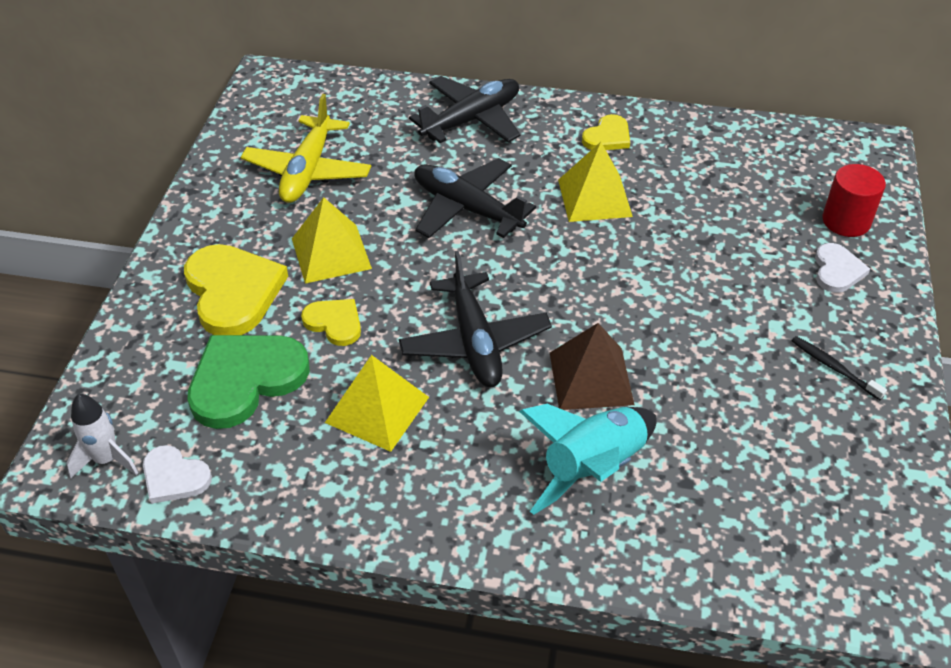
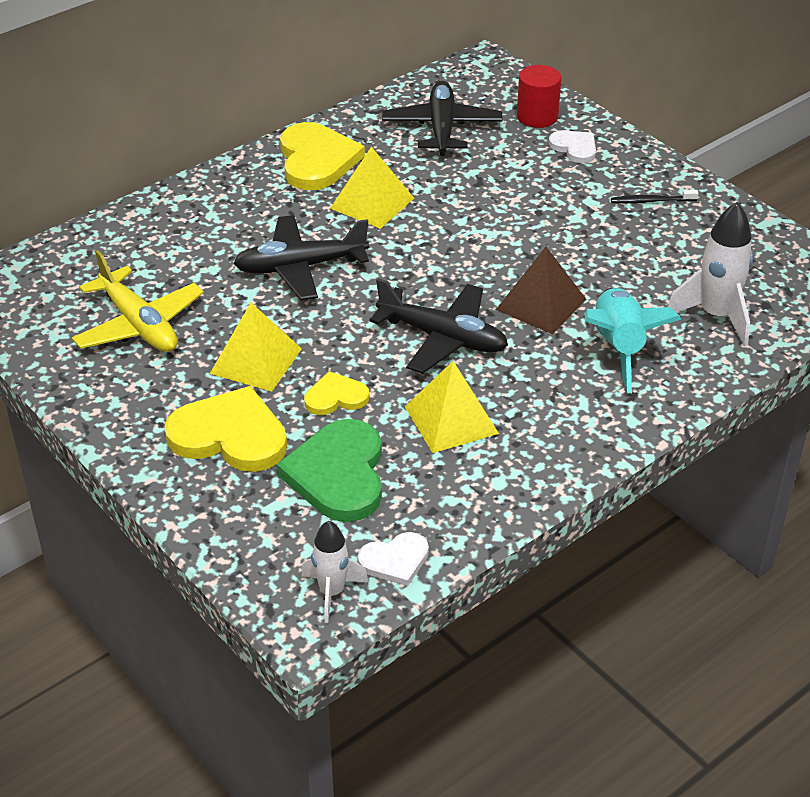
camera: 50 degrees left, 5 degrees down
black plane [409,76,520,143] -> black plane moved to [382,81,503,156]
yellow heart [582,114,630,150] -> yellow heart [280,122,365,190], size x1.85
none -> white rocket [668,202,753,346]

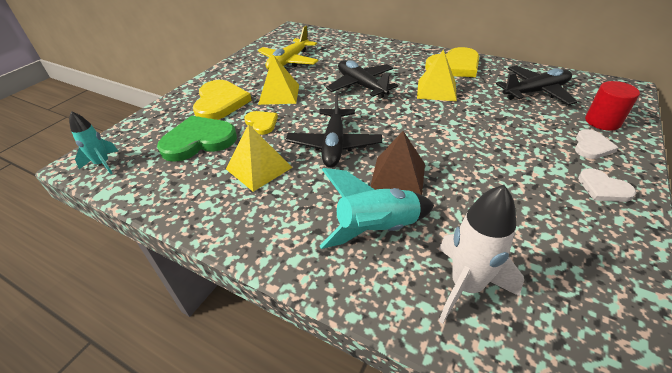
camera: 70 degrees right, 0 degrees up
white rocket [301,520,368,623] -> turquoise rocket [69,111,118,174]
white heart [358,532,429,586] -> white heart moved to [578,168,636,202]
black toothbrush [611,190,699,203] -> none

